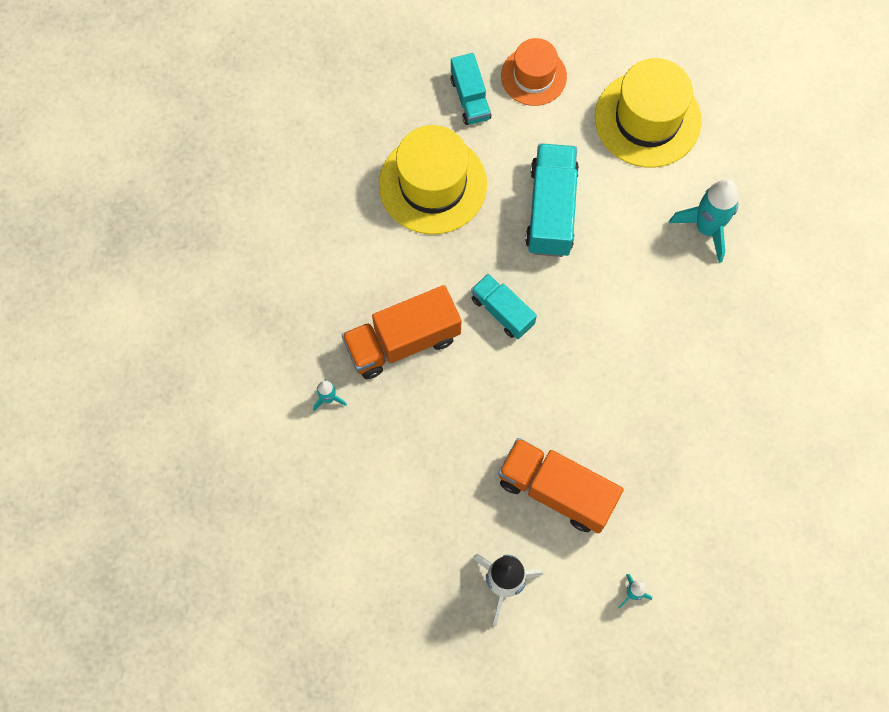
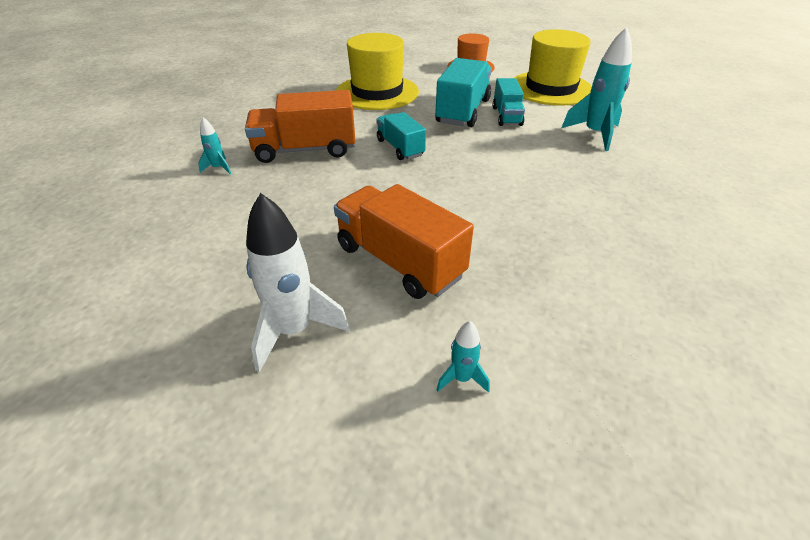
camera: 15 degrees right, 30 degrees down
turquoise truck [451,53,491,125] -> turquoise truck moved to [493,78,525,126]

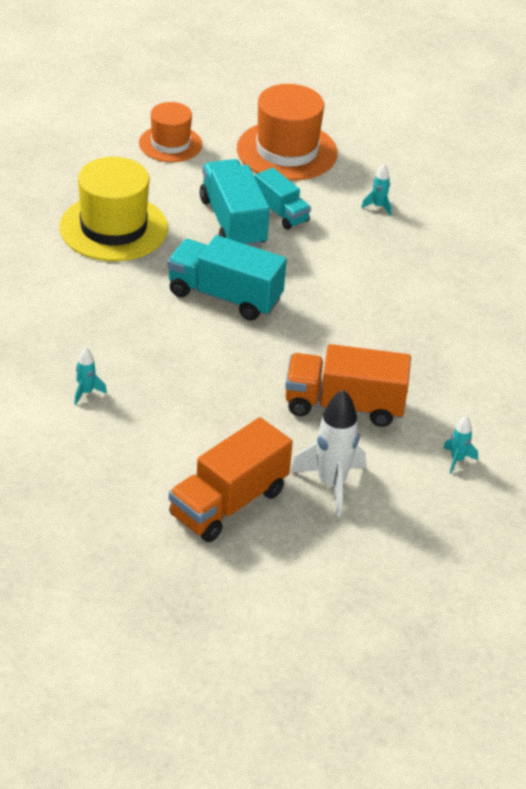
camera: 40 degrees left, 0 degrees up
orange truck [245,90,355,163] -> orange truck moved to [169,417,293,542]
turquoise truck [376,112,426,160] -> turquoise truck [167,235,287,321], size x1.64
yellow hat [514,29,592,106] -> orange hat [237,84,338,181]
turquoise rocket [561,27,632,151] -> turquoise rocket [361,164,391,216], size x0.49

